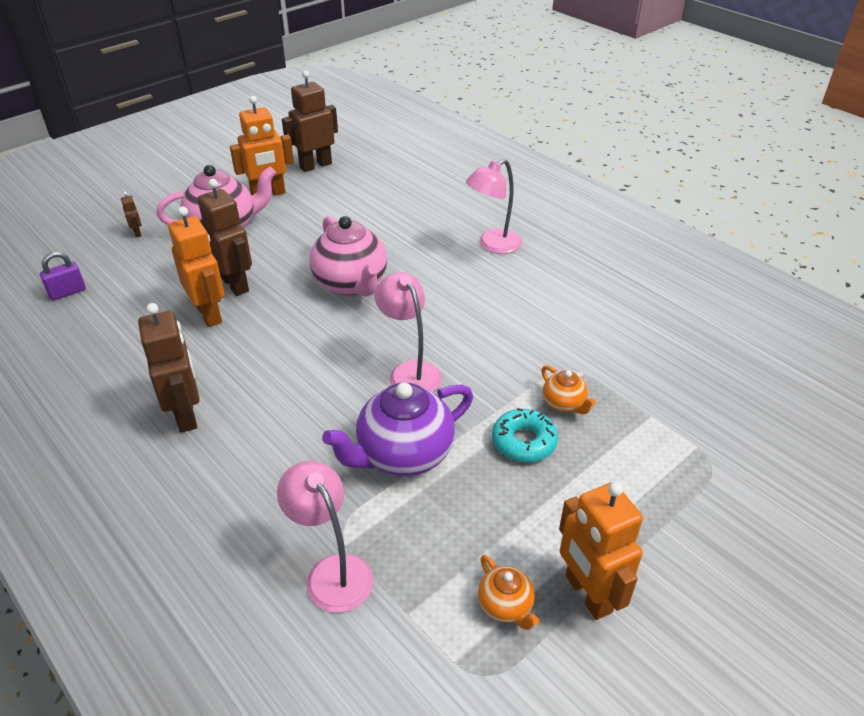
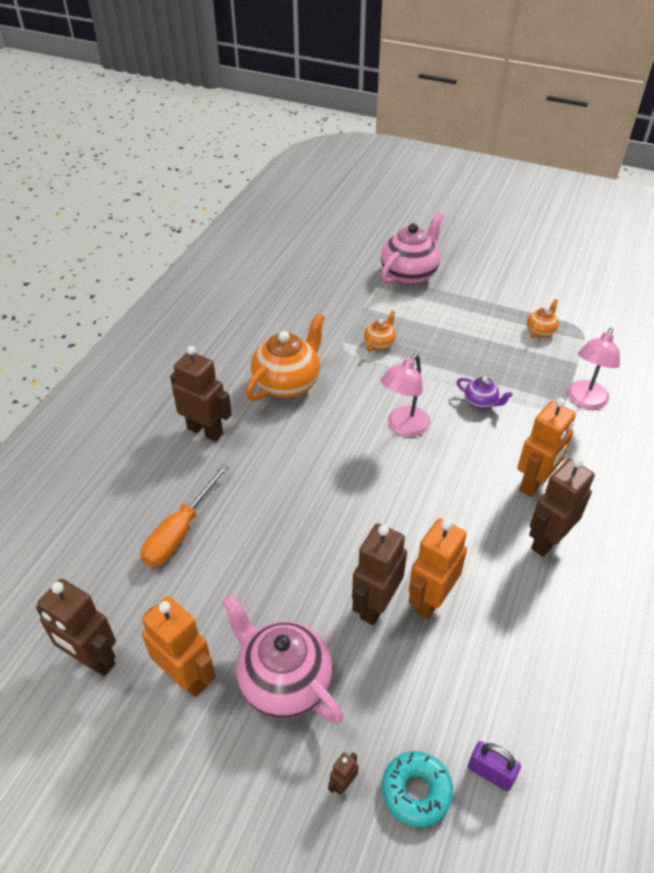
camera: 115 degrees left, 5 degrees up
pink teapot [309,216,387,296] -> pink teapot moved to [381,213,443,285]
purple teapot [322,382,473,476] -> purple teapot [457,377,513,409], size x0.49
pink lamp [466,159,522,254] -> brown robot [170,346,232,442]
turquoise donut [492,408,558,463] -> turquoise donut moved to [382,751,453,827]
orange robot [559,482,643,620] -> orange robot moved to [517,398,576,497]
none -> orange screwdriver [141,464,229,567]
none -> orange teapot [246,313,325,401]

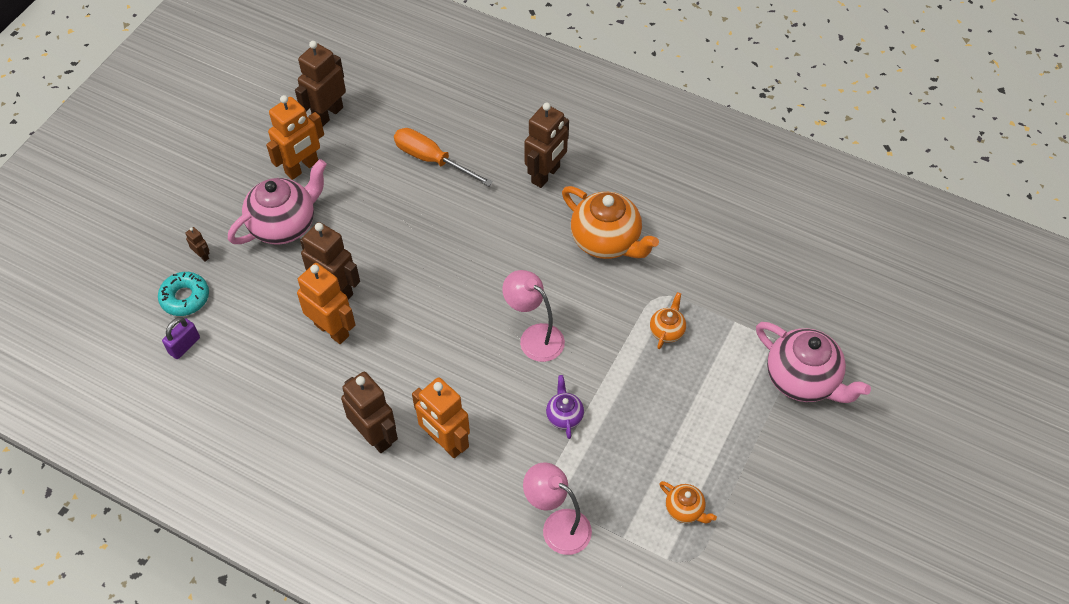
camera: 95 degrees right, 10 degrees up
orange teapot [364,310,396,352] -> orange teapot turned 105 degrees counterclockwise [650,292,686,349]
purple teapot [457,377,513,409] -> purple teapot turned 135 degrees clockwise [546,375,584,439]

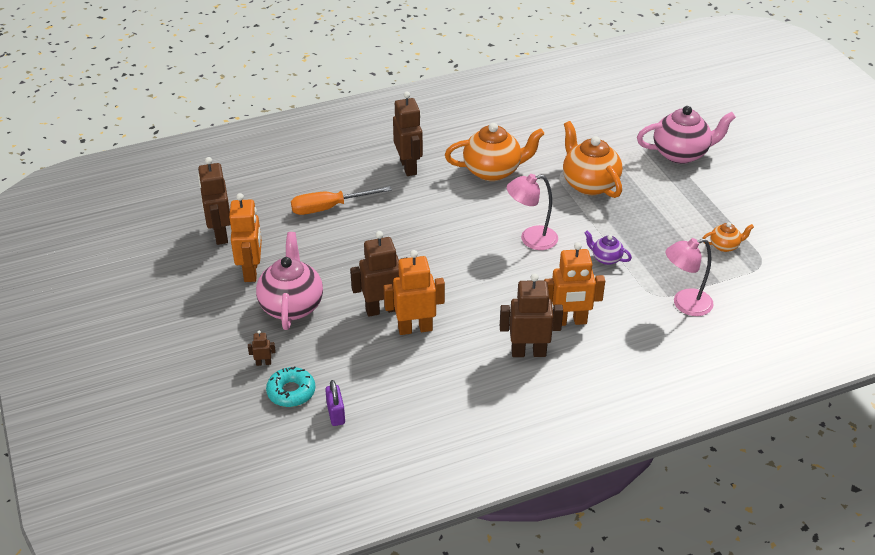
camera: 50 degrees left, 15 degrees down
orange teapot [650,292,686,349] -> orange teapot [563,121,622,198], size x2.04

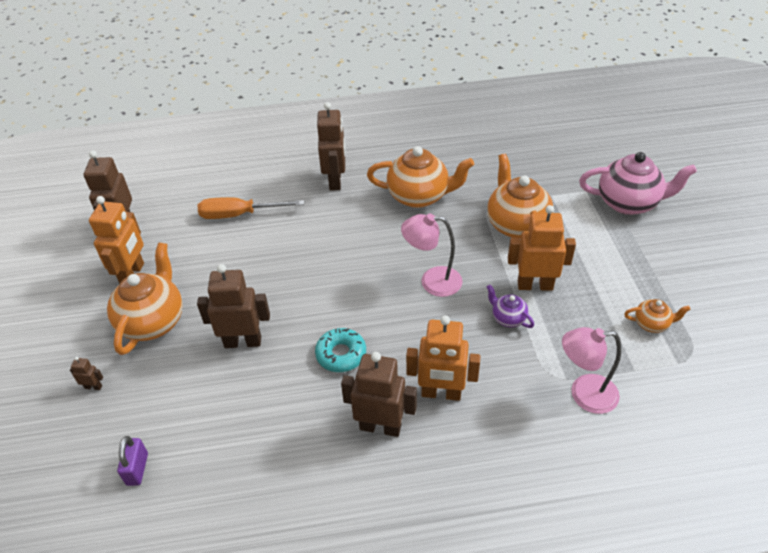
camera: 15 degrees right, 5 degrees up
pink teapot [256,232,323,330] -> orange teapot [107,243,183,355]
turquoise donut [266,366,315,407] -> turquoise donut moved to [315,328,366,372]
orange robot [384,250,445,335] -> orange robot moved to [508,205,576,291]

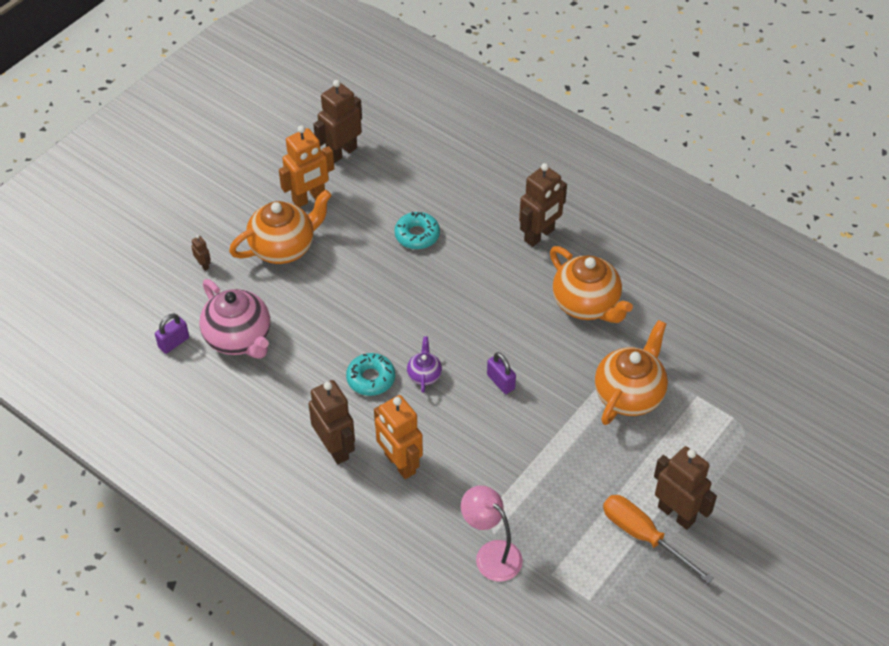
camera: 45 degrees right, 5 degrees up
brown robot [197,264,270,348] -> brown robot moved to [654,446,717,530]
orange screwdriver [198,197,304,219] -> orange screwdriver moved to [603,495,714,584]
pink lamp [401,213,462,297] -> purple padlock [487,352,516,394]
purple teapot [487,285,534,328] -> purple teapot moved to [407,336,442,393]
orange robot [508,205,576,291] -> none
pink teapot [579,152,697,215] -> pink teapot moved to [200,279,270,359]
orange teapot [624,299,691,333] -> none
none -> turquoise donut [394,211,440,249]

